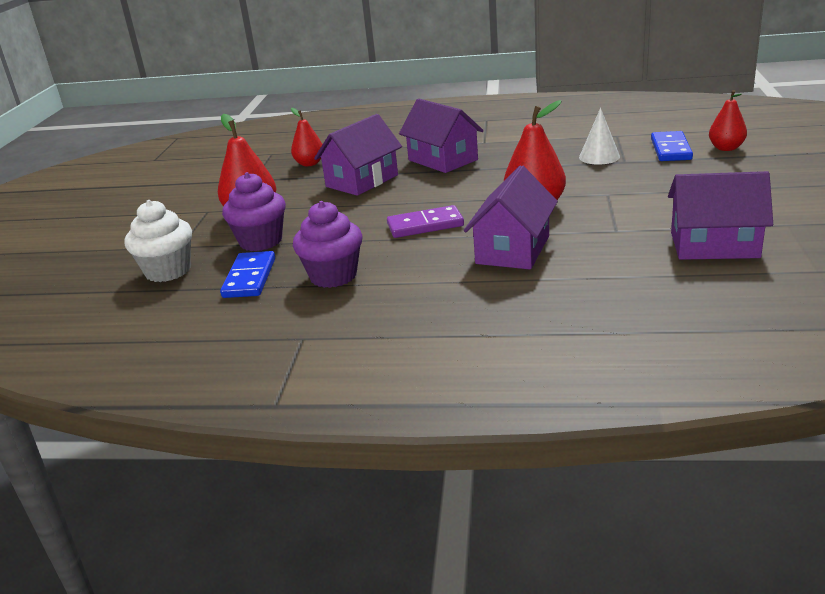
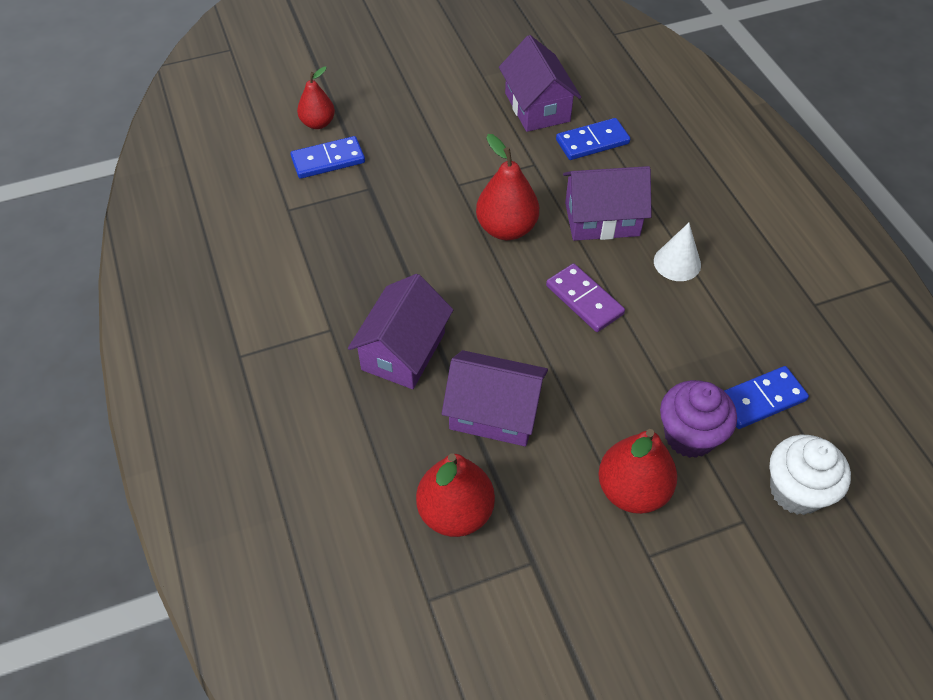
camera: 120 degrees left, 25 degrees up
red pear [291,108,323,166] -> red pear [416,453,495,537], size x1.55
purple cupcake [293,201,362,288] -> none
white cone [579,108,620,165] -> white cone moved to [654,223,701,281]
none -> blue domino [556,118,630,160]

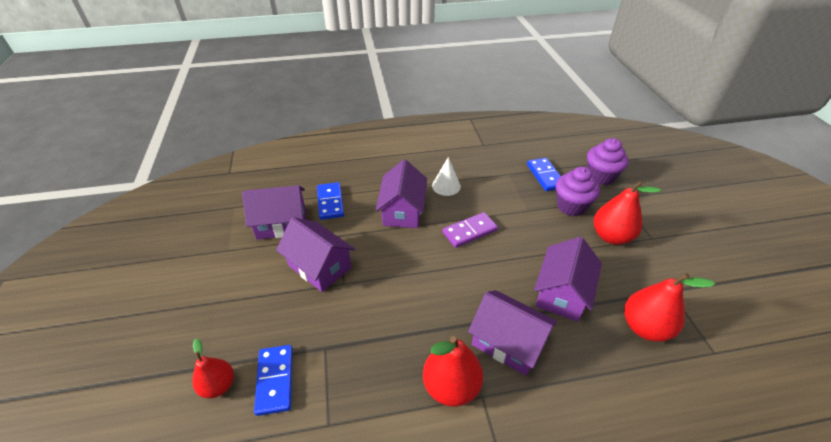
camera: 80 degrees left, 10 degrees down
red pear [476,134,539,240] -> red pear moved to [423,336,483,407]
white cupcake [770,435,851,515] -> purple cupcake [587,138,629,186]
none -> purple house [276,217,355,292]

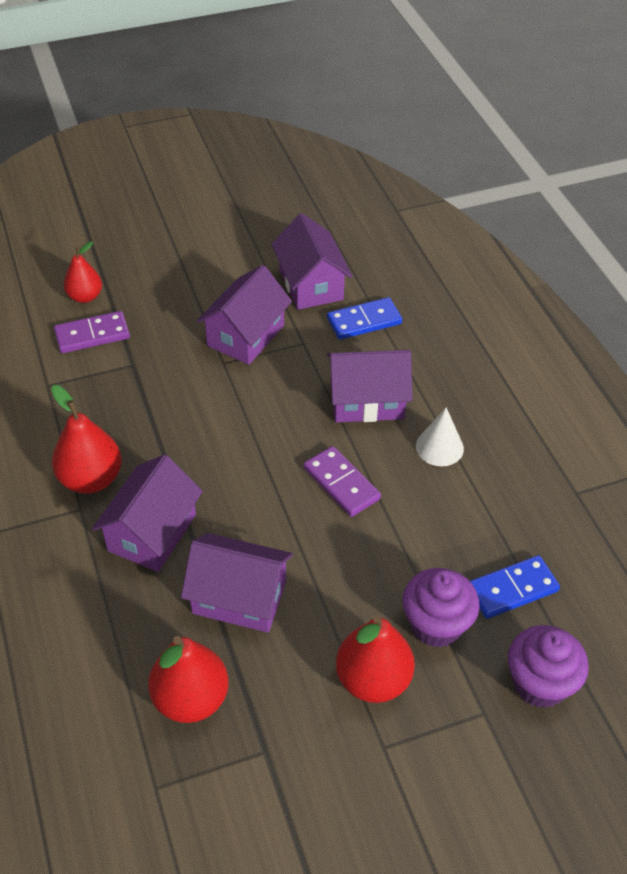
camera: 80 degrees right, 5 degrees up
blue domino [254,345,293,416] -> purple domino [54,311,130,353]

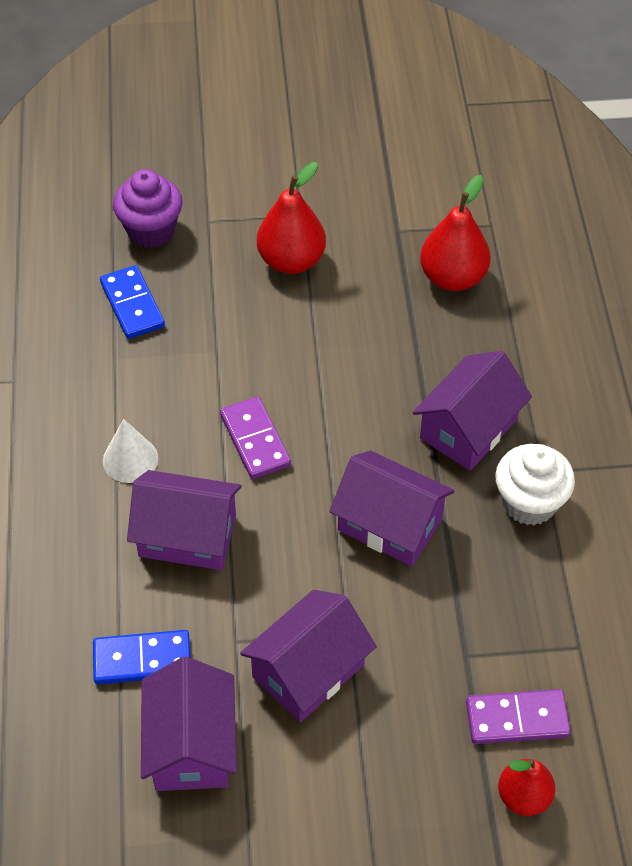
camera: 165 degrees left, 5 degrees up
red pear [51,385,122,494] -> white cupcake [495,444,575,525]
purple house [181,533,293,633] -> purple house moved to [329,451,454,566]
purple cupcake [402,568,480,648] -> none
blue domino [470,555,560,619] -> blue domino turned 75 degrees clockwise [100,265,165,339]

